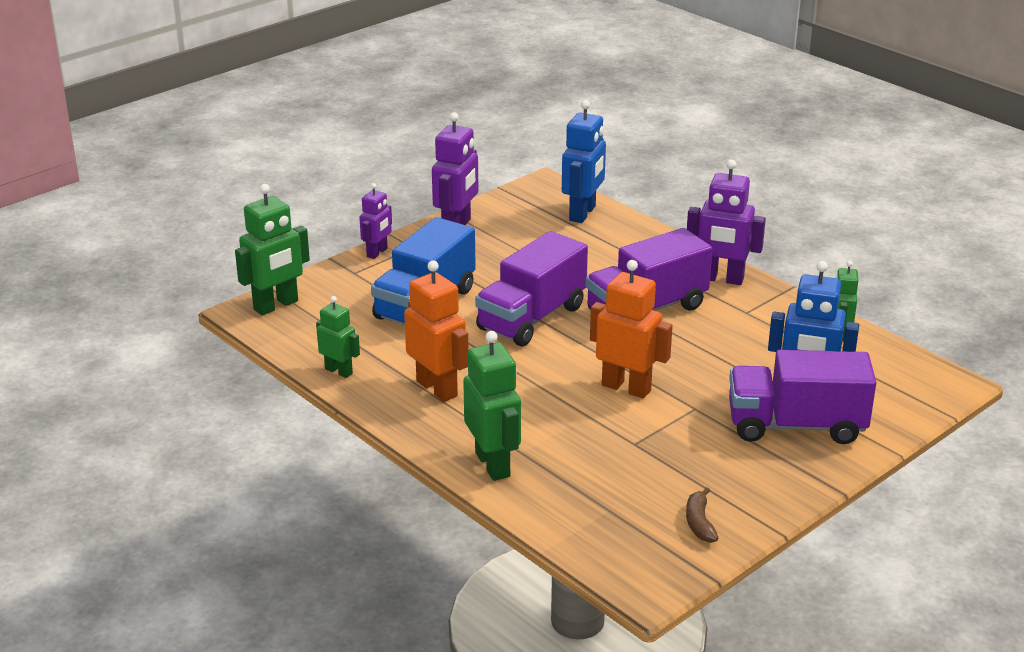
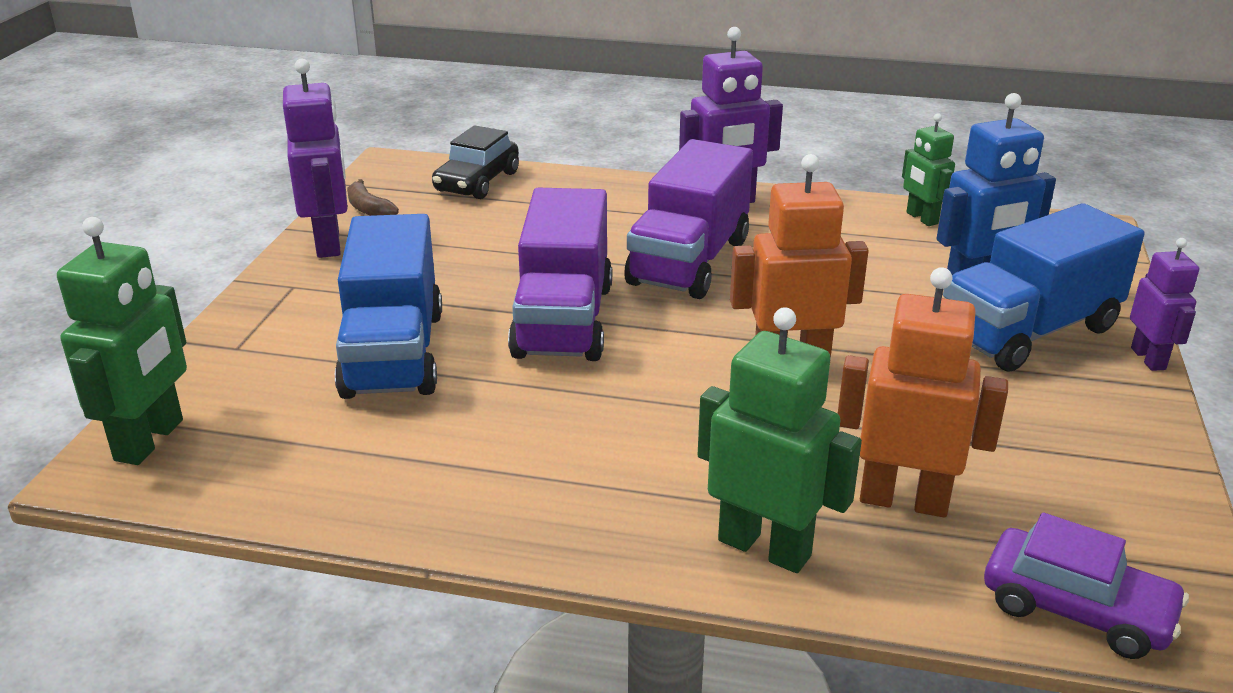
camera: 35 degrees left, 0 degrees up
green robot [316,296,360,378] -> none
purple robot [360,183,392,259] -> purple robot moved to [1130,238,1199,371]
orange robot [404,261,468,402] -> orange robot moved to [838,267,1008,517]
blue robot [562,100,606,223] -> black car [432,125,519,199]
brown banana [686,487,719,543] -> brown banana moved to [347,179,399,216]
purple truck [729,350,876,444] -> blue truck [943,203,1144,372]
none -> purple car [984,513,1189,659]

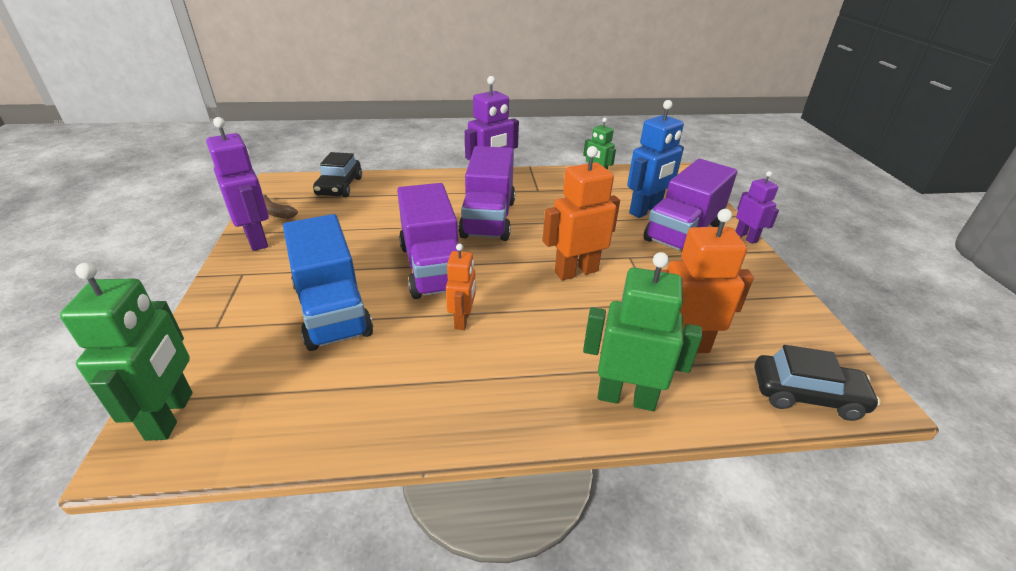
camera: 20 degrees left, 5 degrees up
blue truck [943,203,1144,372] -> purple truck [643,159,737,250]
purple car [984,513,1189,659] -> black car [755,345,881,421]
none -> orange robot [446,244,476,330]

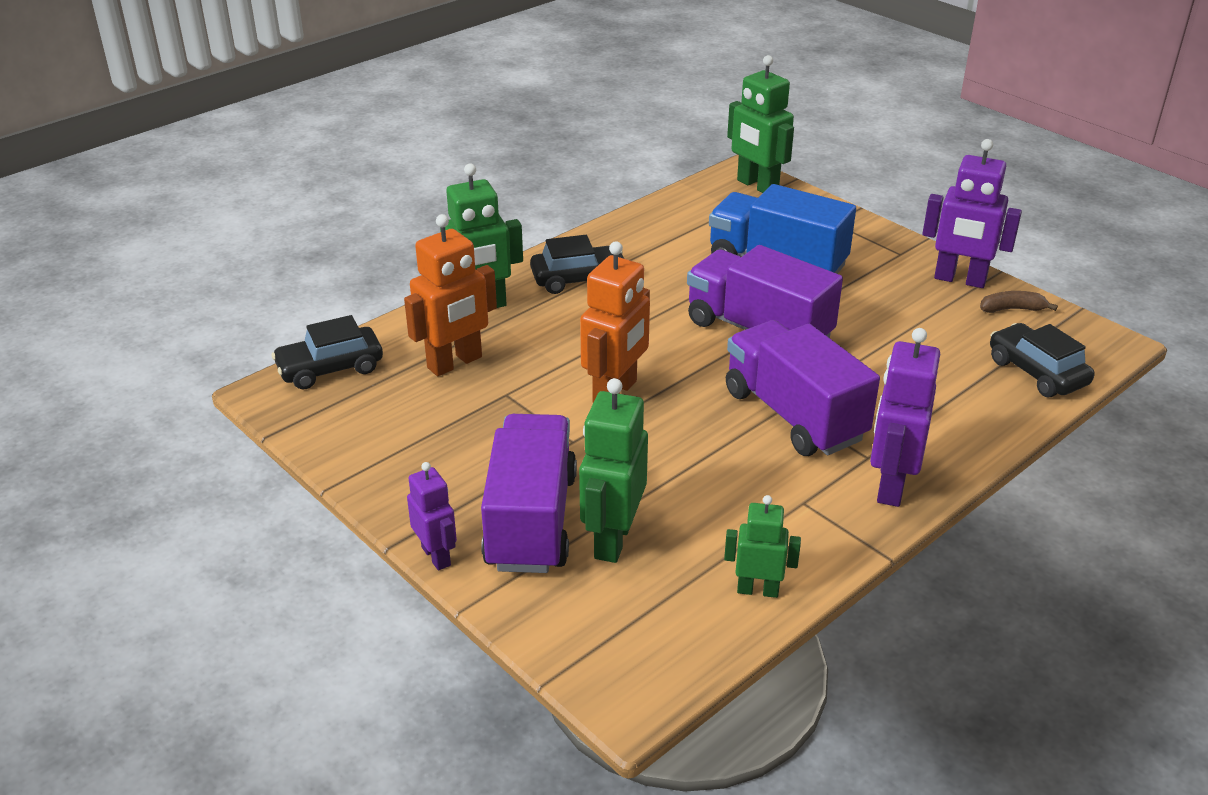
camera: 145 degrees right, 0 degrees up
orange robot [446,244,476,330] -> none
blue robot [627,100,684,218] -> green robot [579,378,648,563]
purple robot [736,171,779,244] -> purple robot turned 150 degrees counterclockwise [407,462,457,571]
none -> black car [530,235,624,294]

